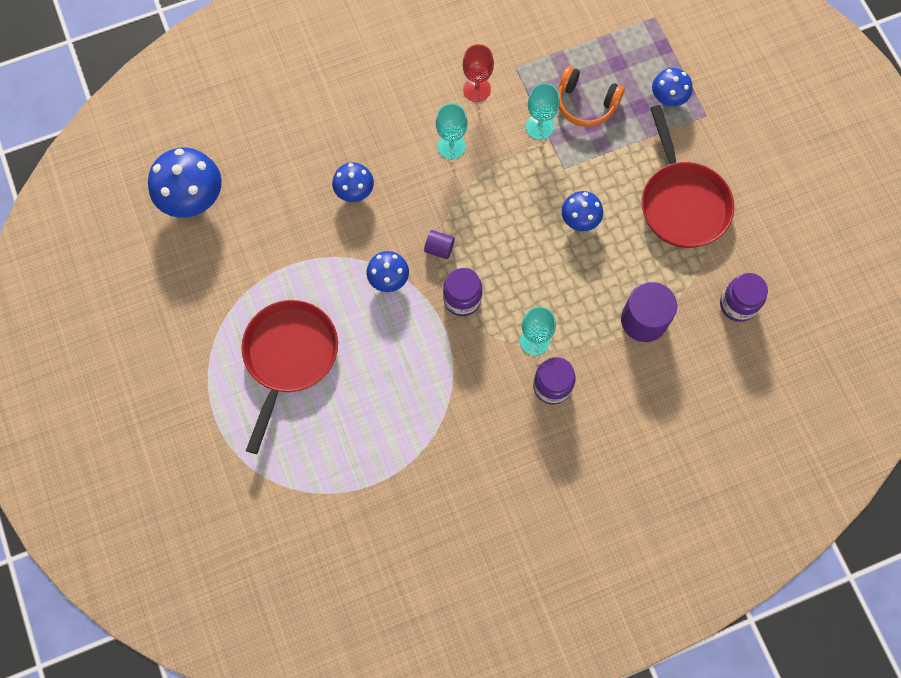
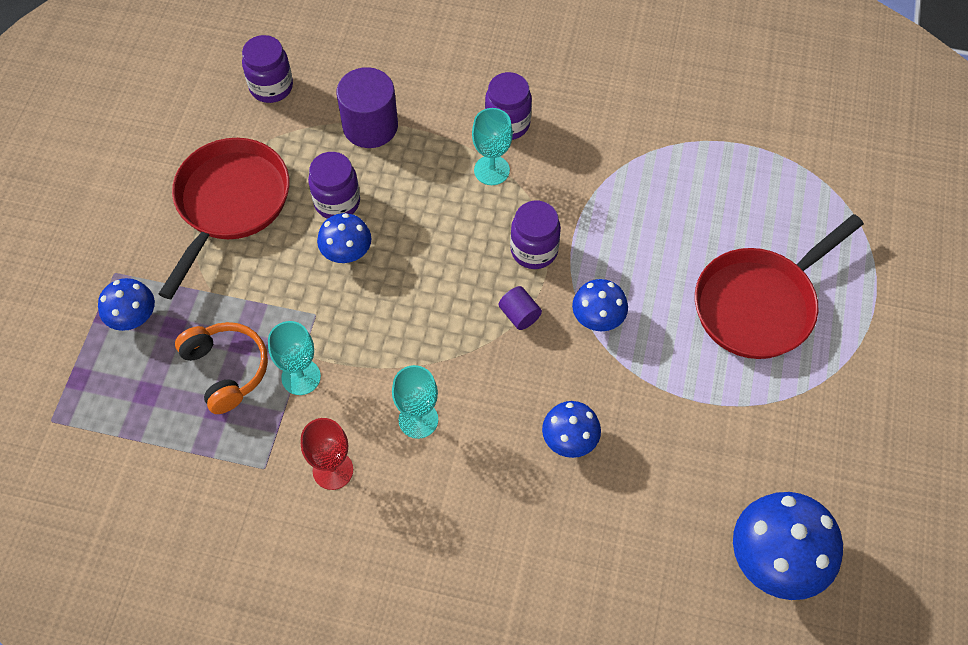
camera: 145 degrees left, 10 degrees down
none -> purple jar [308,152,360,219]

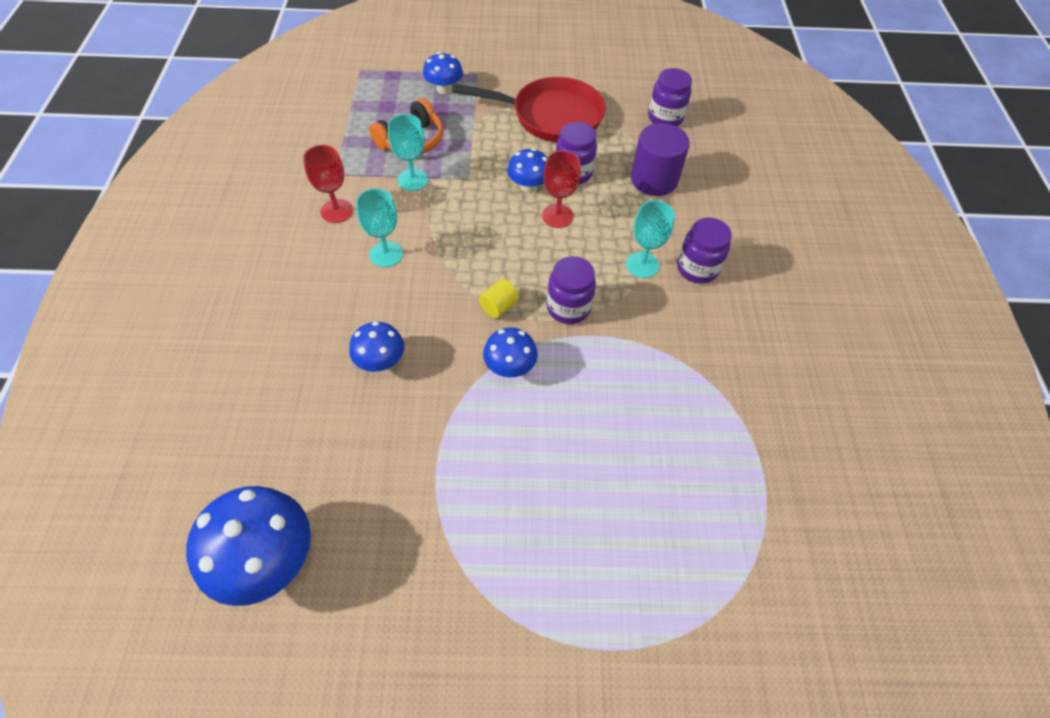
camera: 75 degrees right, 5 degrees down
purple cylinder [499,286,542,330] -> yellow cylinder [479,279,519,318]
red pan [695,214,864,359] -> none
none -> red goblet [542,150,580,228]

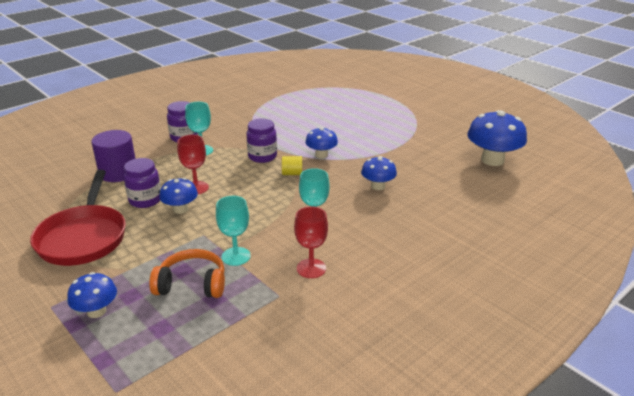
camera: 130 degrees left, 25 degrees down
red pan [453,77,605,142] -> red pan turned 150 degrees counterclockwise [30,170,126,266]
purple jar [648,68,692,127] -> none

